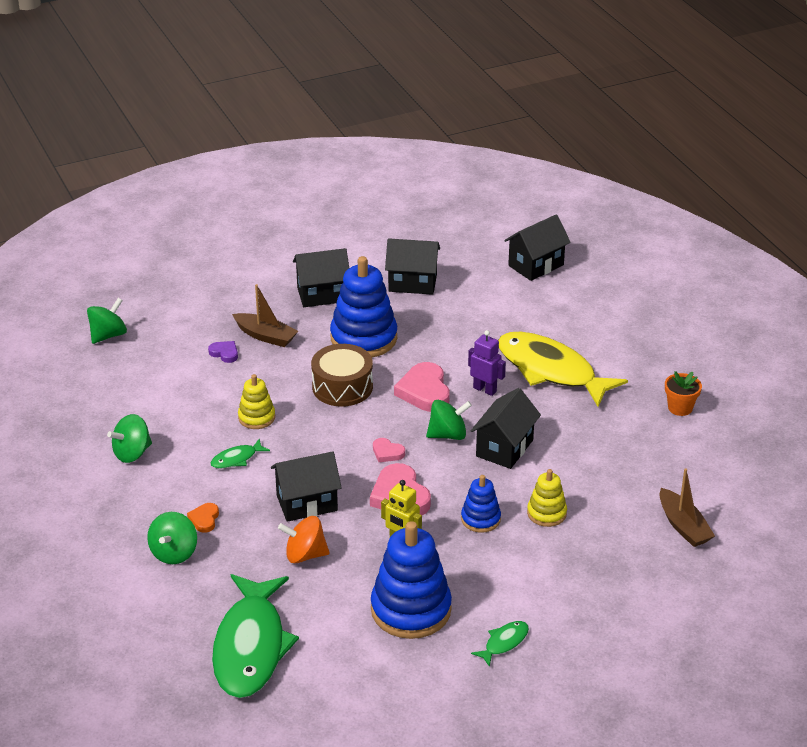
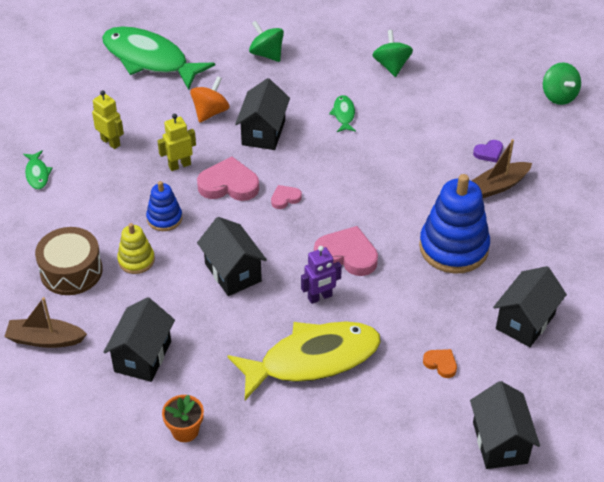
camera: 120 degrees right, 10 degrees up
orange heart [187,503,219,533] -> orange heart moved to [423,349,457,378]
yellow stacking toy [238,374,275,429] -> none
black house [293,248,349,307] -> black house moved to [104,297,175,382]
brown drum [311,344,373,407] -> brown drum moved to [35,227,103,295]
blue stacking toy [371,521,452,639] -> yellow robot [92,90,124,149]
green spinning top [426,400,472,440] -> none

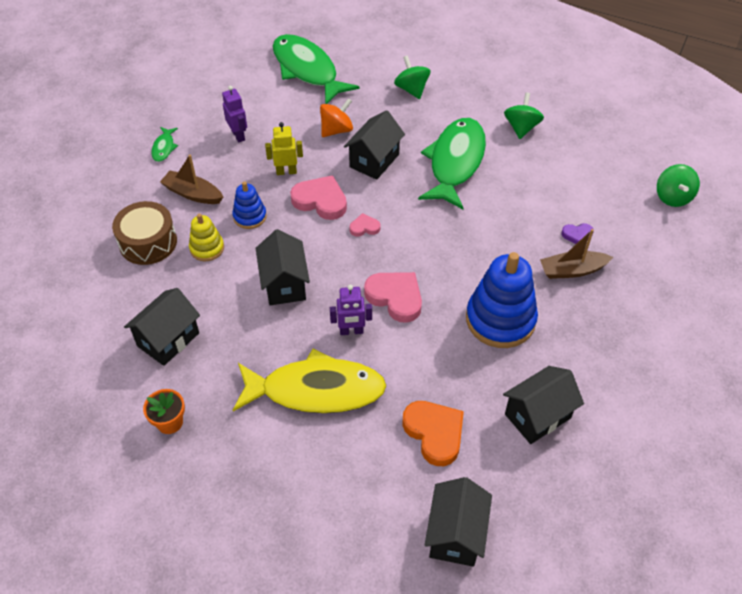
camera: 20 degrees right, 5 degrees up
brown boat [4,297,87,348] -> brown boat moved to [160,155,223,204]
yellow robot [92,90,124,149] -> purple robot [222,86,247,142]
green fish [329,95,356,132] -> green fish [418,118,486,209], size x2.43
orange heart [423,349,457,378] -> orange heart [402,401,464,466], size x1.93

